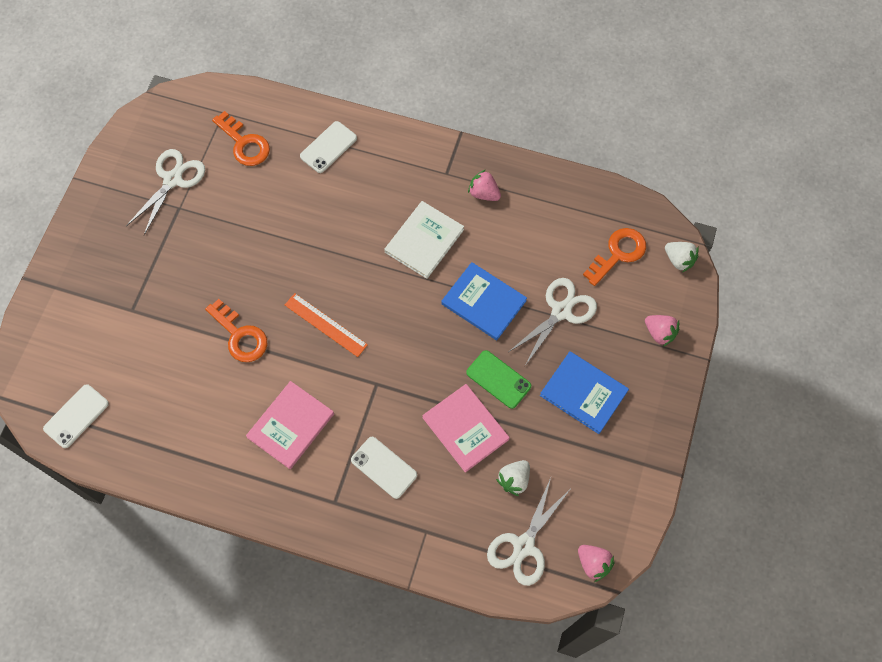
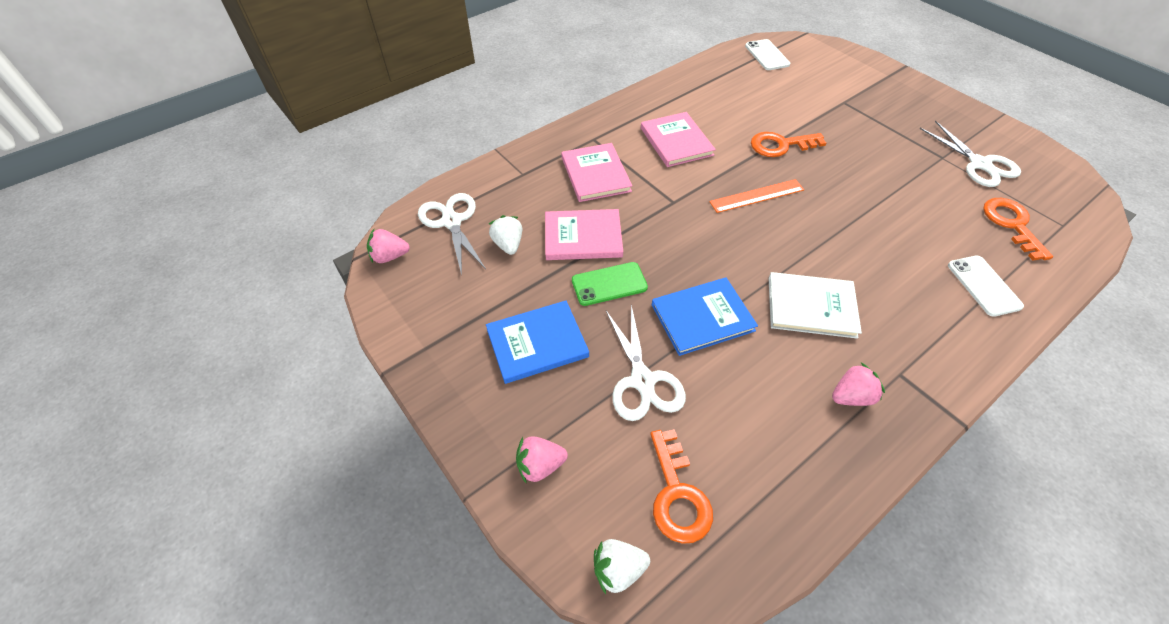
camera: 125 degrees right, 15 degrees down
orange key [212,111,270,166] -> orange key turned 90 degrees clockwise [983,198,1053,261]
white phone [351,437,417,499] -> pink book [561,143,632,202]
white book [384,201,464,279] -> white book turned 60 degrees counterclockwise [769,272,862,339]

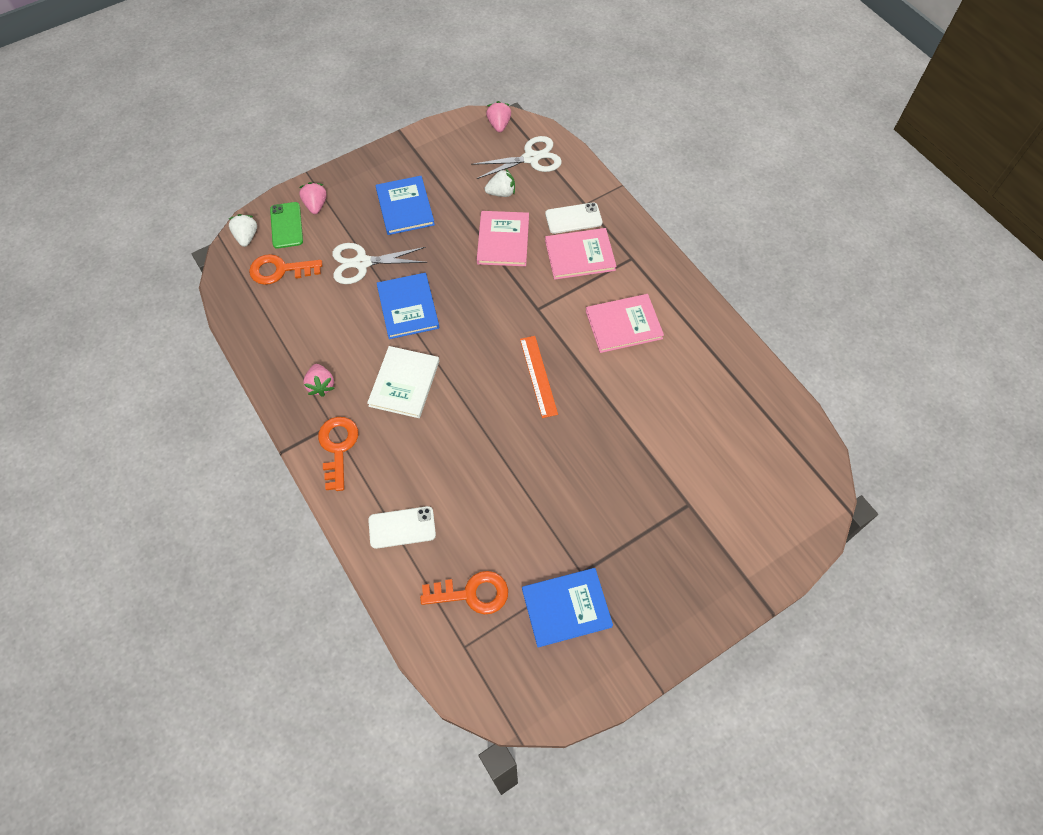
camera: 95 degrees right, 10 degrees up
green phone [572,262,648,306] -> green phone moved to [270,202,303,249]
white phone [745,39,790,70] -> white phone moved to [545,202,602,234]
orange key [751,132,826,157] -> orange key moved to [318,417,358,491]
white scissors [920,121,1021,187] -> blue book [522,568,613,647]

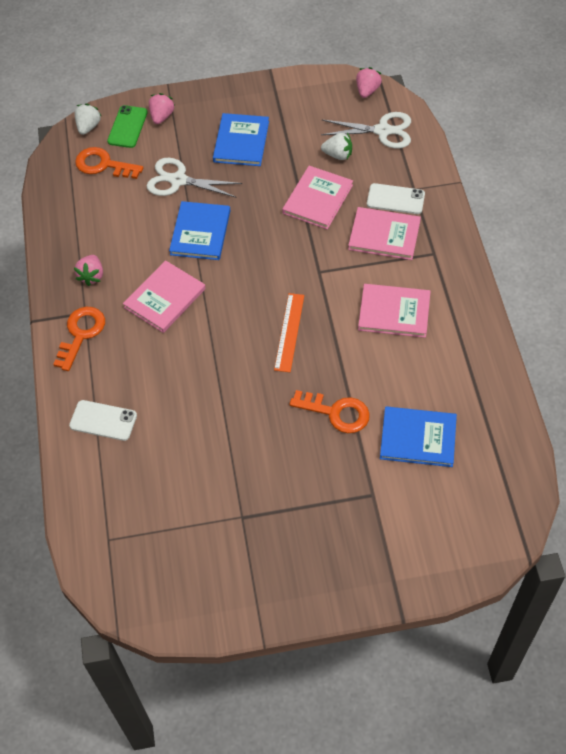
camera: 25 degrees right, 5 degrees down
white book [367,346,439,418] -> pink book [123,260,206,333]
orange key [420,571,508,614] -> orange key moved to [289,390,370,433]
blue book [522,568,613,647] -> blue book moved to [380,406,457,467]

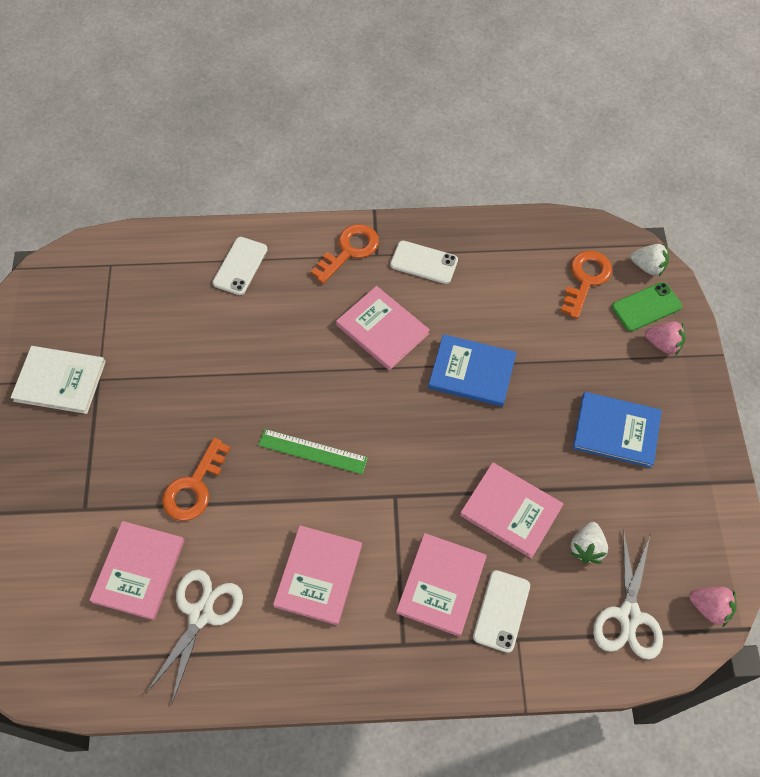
camera: 95 degrees right, 5 degrees up
orange key [53,307,105,371] -> orange key turned 75 degrees counterclockwise [311,224,379,284]
pink strawberry [74,255,103,286] -> white phone [390,241,458,284]
green phone [107,105,148,148] -> green phone turned 45 degrees counterclockwise [612,282,682,331]
white scissors [147,158,242,198] -> white scissors moved to [146,570,243,703]
orange ruler [274,293,304,372] -> green ruler [258,429,368,474]
blue book [380,406,457,467] -> pink book [89,521,185,620]
none -> white book [10,346,106,414]

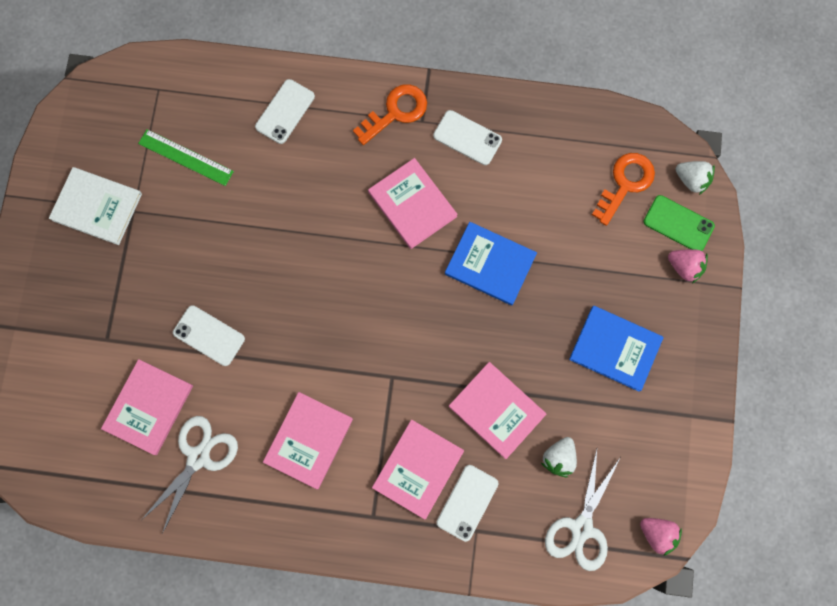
camera: 10 degrees right, 15 degrees up
orange key [162,438,231,521] -> white phone [173,305,245,366]
green ruler [258,429,368,474] -> green ruler moved to [138,129,234,186]
green phone [612,282,682,331] -> green phone turned 45 degrees clockwise [644,195,715,251]

